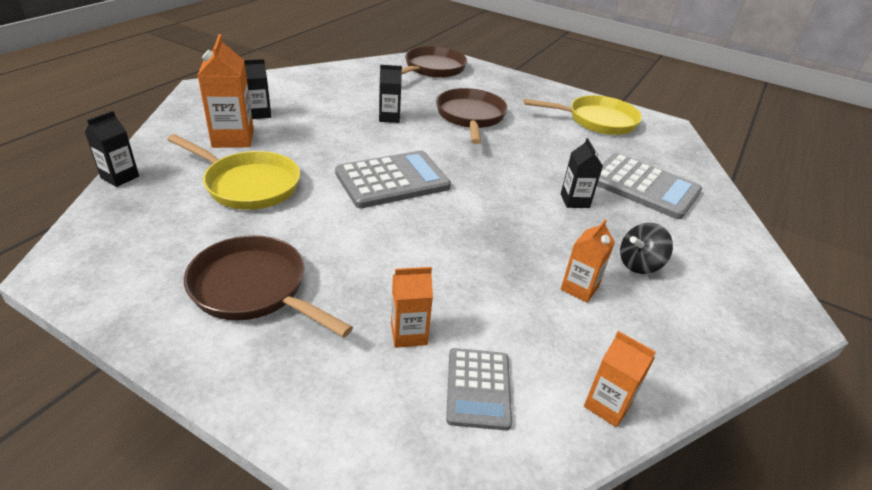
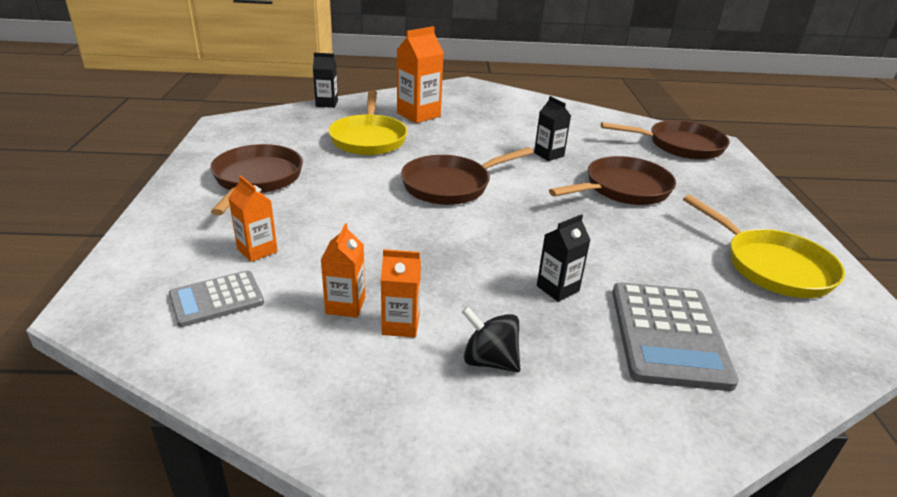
camera: 60 degrees right, 5 degrees down
black carton [244,59,271,119] -> none
grey calculator [335,150,451,208] -> brown pan [401,147,533,205]
orange carton [584,331,656,427] -> orange carton moved to [321,223,365,318]

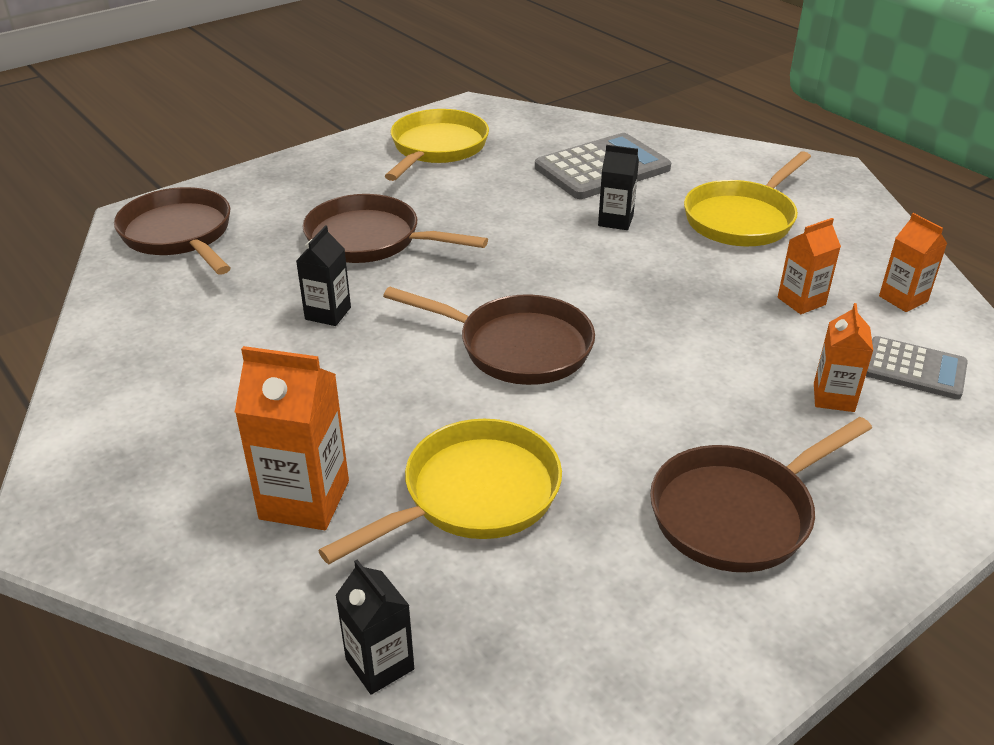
camera: 125 degrees left, 5 degrees up
orange carton [381,249,421,338] -> orange carton moved to [879,213,948,312]
black spinning top [462,307,520,372] -> yellow pan [684,151,811,246]

